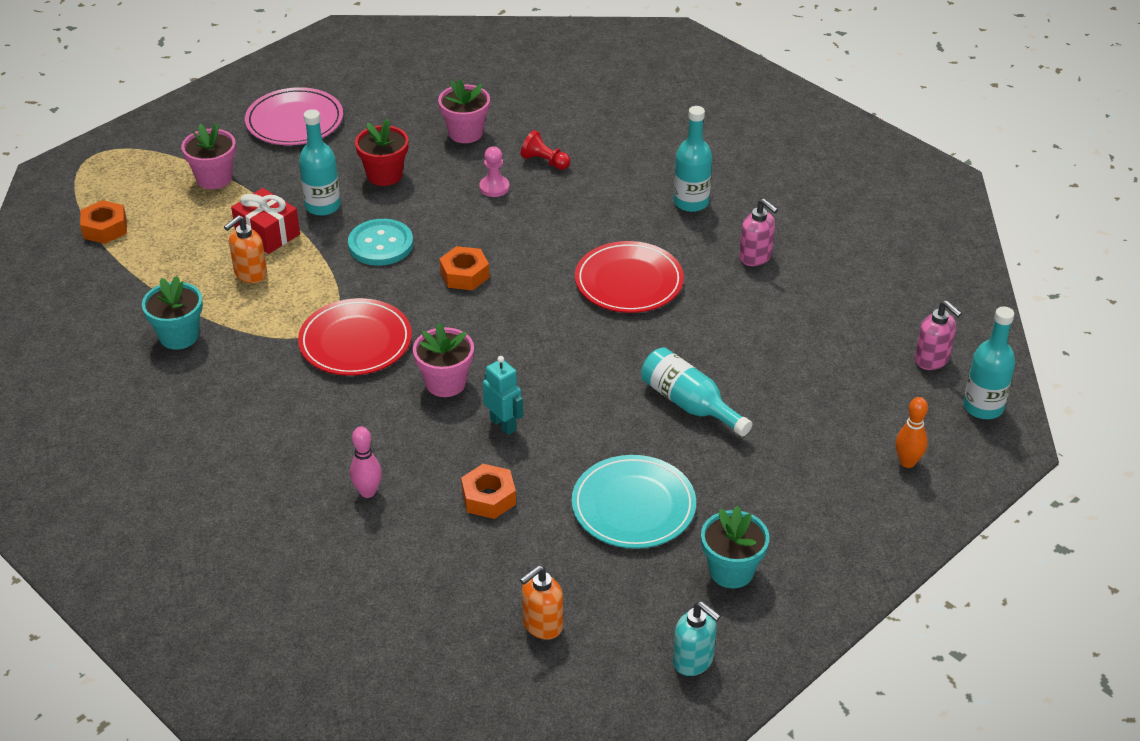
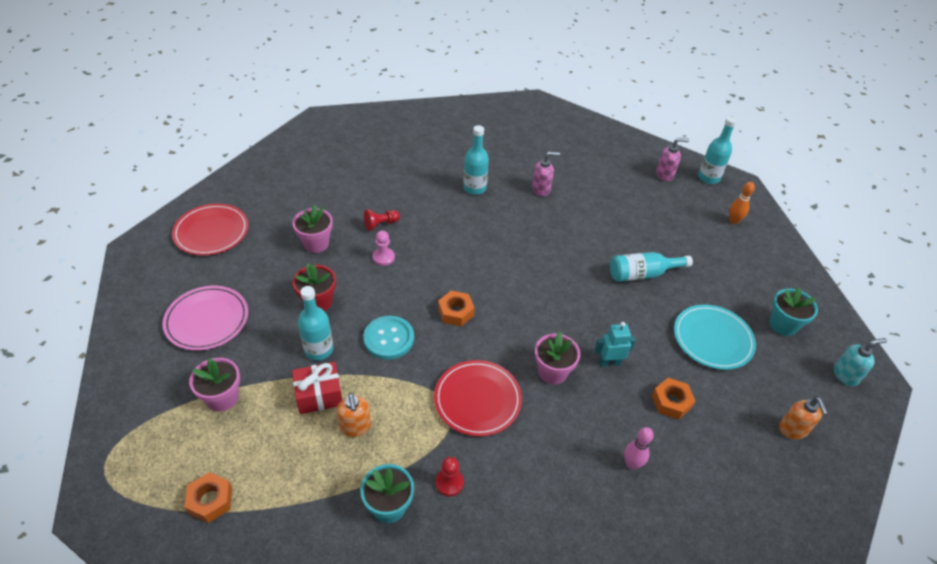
camera: 60 degrees left, 5 degrees up
red plate [575,241,684,313] -> red plate moved to [172,204,249,256]
none -> red pawn [435,457,464,496]

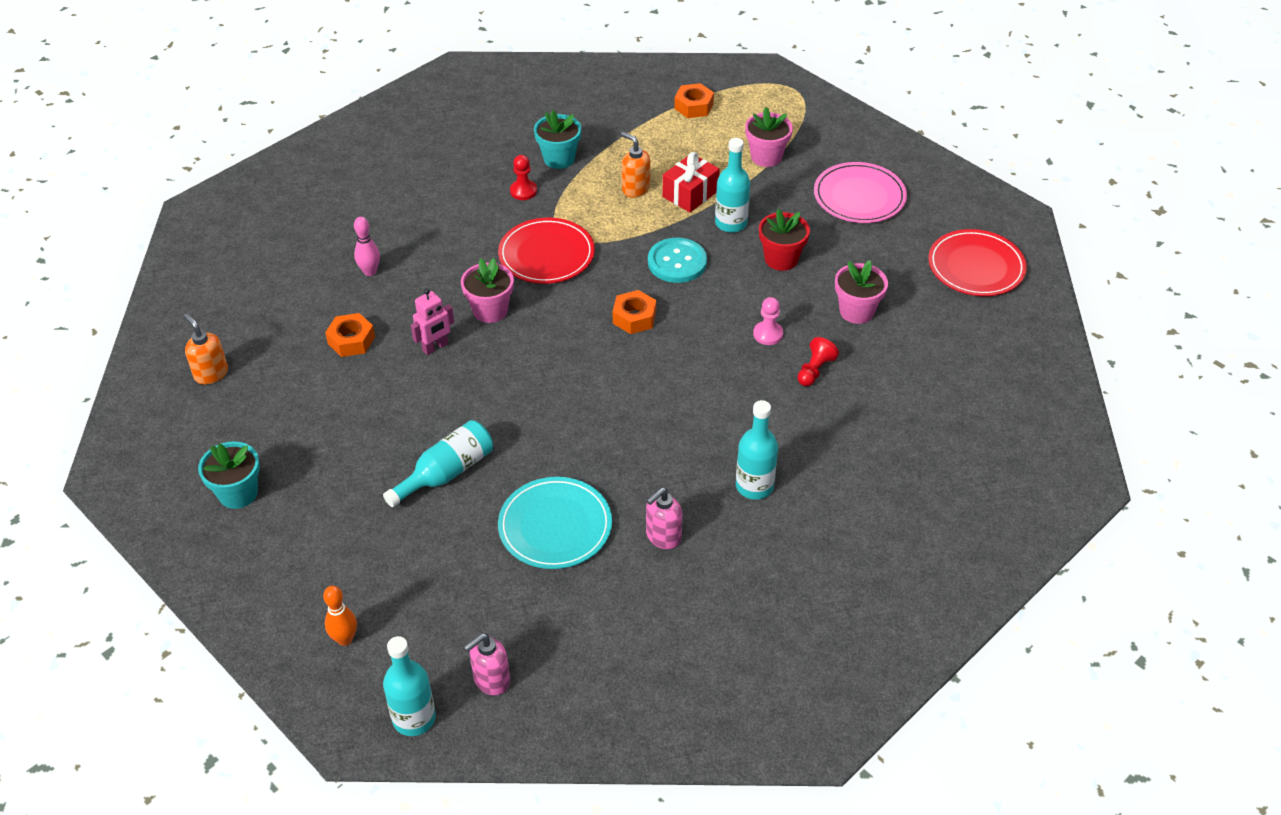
camera: 150 degrees right, 0 degrees up
turquoise robot [595,322,636,367] -> pink robot [411,289,454,355]
turquoise plate [674,304,756,370] -> turquoise plate moved to [498,477,612,569]
turquoise soap dispenser [834,338,887,386] -> none

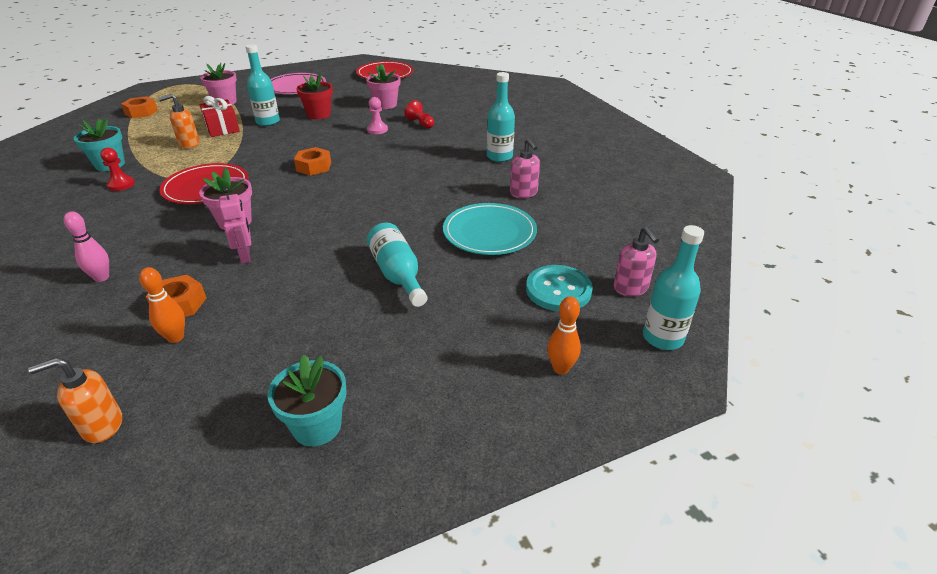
camera: 70 degrees left, 10 degrees down
turquoise button [648,238,707,283] -> turquoise button moved to [526,265,593,311]
none -> orange bowling pin [139,267,185,343]

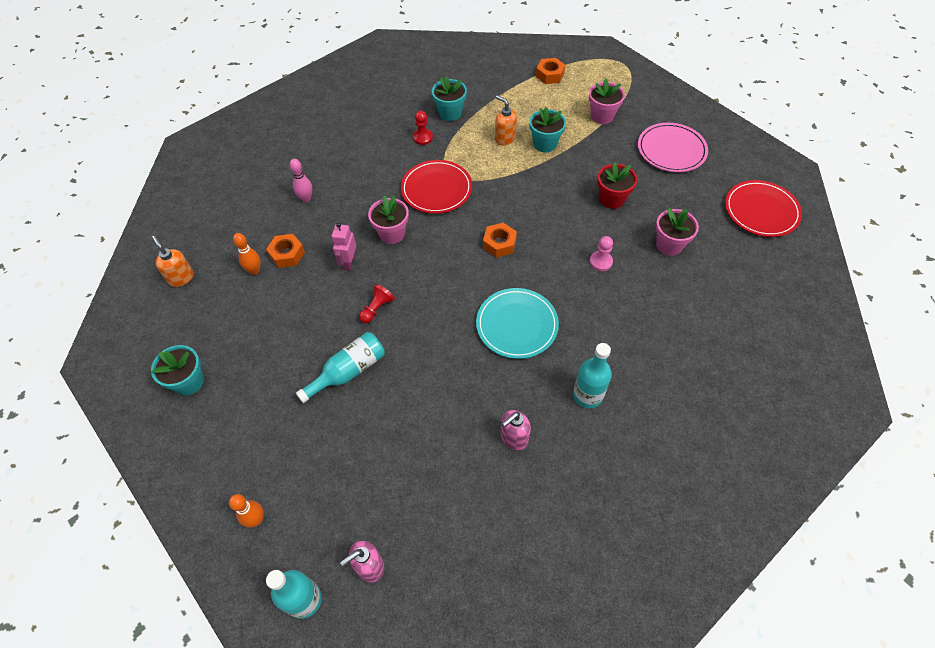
camera: 75 degrees right, 20 degrees up
red gift [199,96,240,137] -> turquoise flower pot [529,107,566,152]
pink robot [219,187,251,264] -> pink robot turned 135 degrees clockwise [332,223,356,271]
turquoise bottle [245,44,280,126] -> none
red pawn [404,100,434,128] -> red pawn moved to [359,284,395,323]
turquoise plate [443,203,537,255] -> turquoise plate moved to [476,288,559,359]
turquoise button [526,265,593,311] -> none

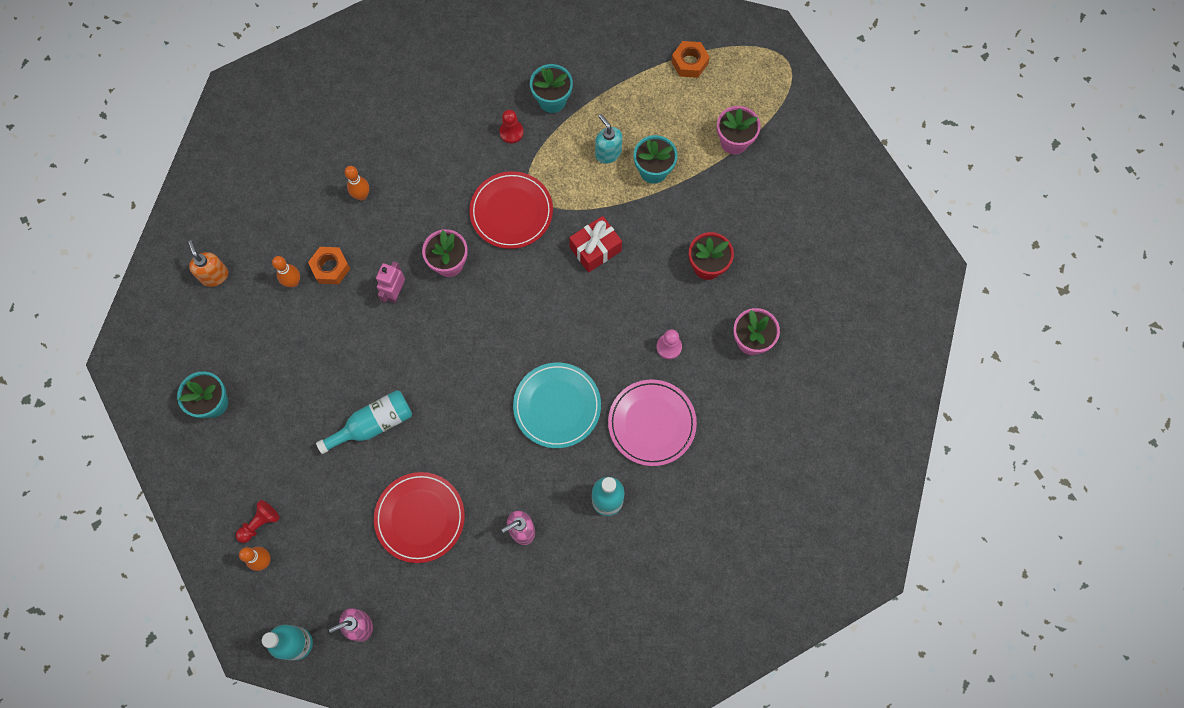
camera: 10 degrees right, 15 degrees up
pink bowling pin [289,159,312,202] -> orange bowling pin [344,166,369,200]
red pawn [359,284,395,323] -> red pawn moved to [236,500,280,543]
orange nut [483,223,517,258] -> none
orange soap dispenser [495,95,517,145] -> turquoise soap dispenser [595,114,622,164]
pink plate [638,123,708,172] -> pink plate moved to [608,379,697,466]
red plate [725,180,802,237] -> red plate moved to [374,472,465,563]
none -> red gift [569,216,622,273]

